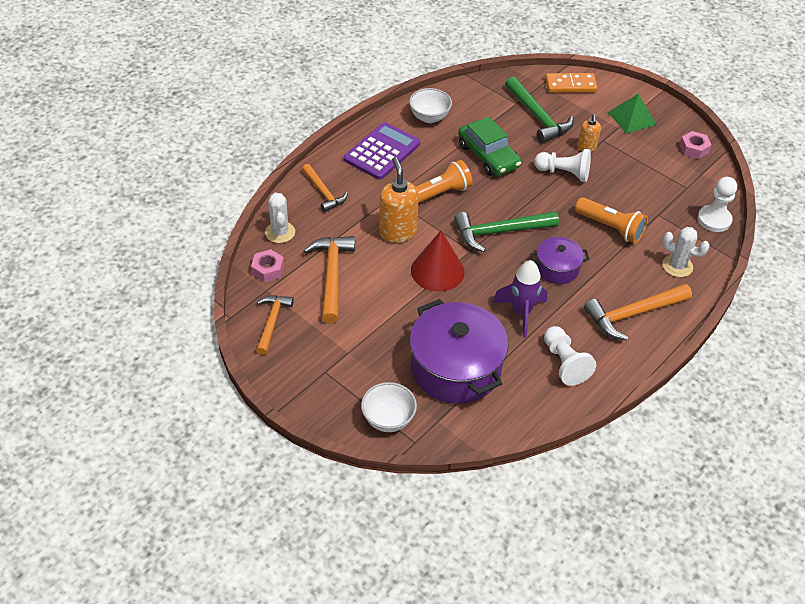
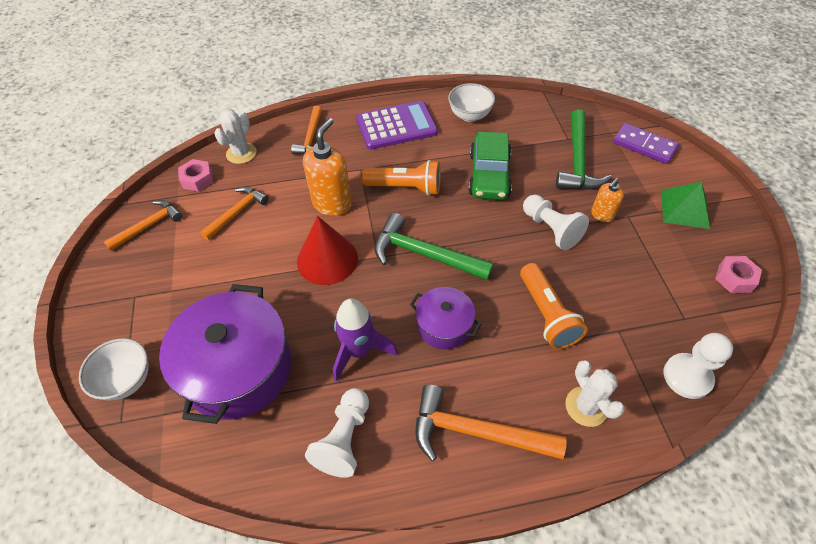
camera: 40 degrees right, 5 degrees up
orange hammer [303,236,355,323] -> orange hammer [200,186,269,240], size x0.65
orange domino [545,73,598,93] -> purple domino [613,123,679,164]

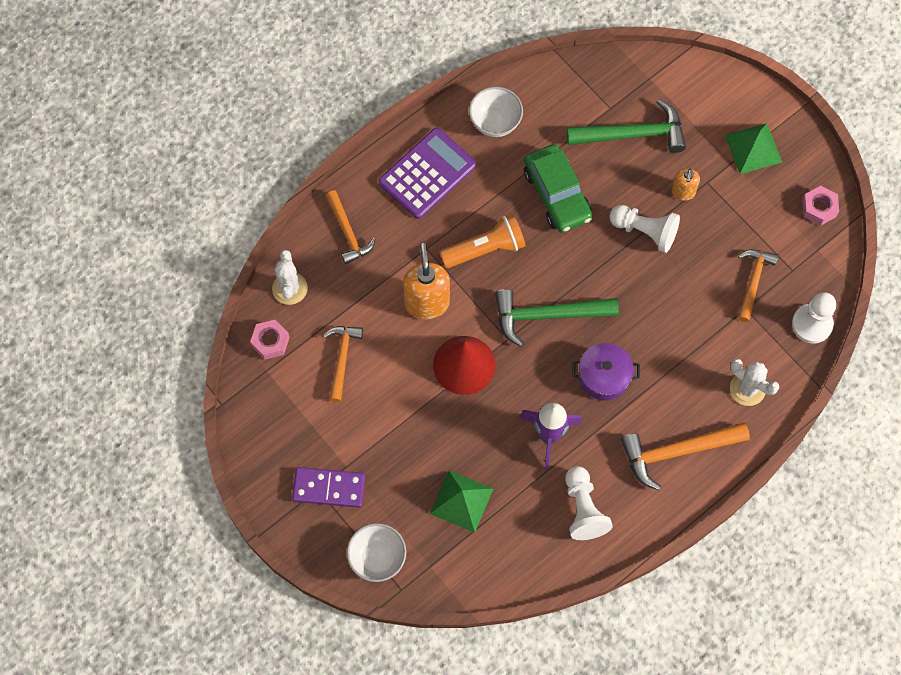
camera: 30 degrees left, 15 degrees up
orange hammer [103,200,183,251] -> orange hammer moved to [738,249,778,322]
purple pot [159,284,292,424] -> green pyramid [430,471,493,533]
orange flashlight [520,263,588,349] -> none
green hammer [556,110,612,190] -> green hammer turned 75 degrees counterclockwise [567,99,686,153]
purple domino [613,123,679,164] -> purple domino moved to [292,467,365,508]

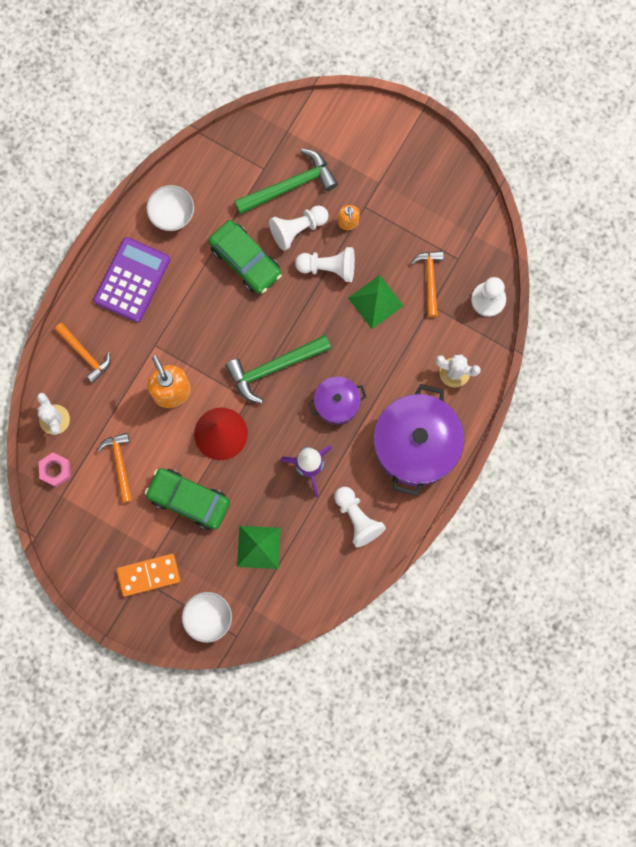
camera: 20 degrees left, 10 degrees up
purple domino [292,467,365,508] -> orange domino [117,554,180,597]
orange flashlight [439,214,526,268] -> none
orange hammer [621,422,750,491] -> purple pot [374,384,464,496]
green pyramid [725,123,782,174] -> green pyramid moved to [348,275,404,329]
pink nut [802,186,839,226] -> none
none -> green car [145,468,230,530]
none -> white pawn [269,206,328,251]

